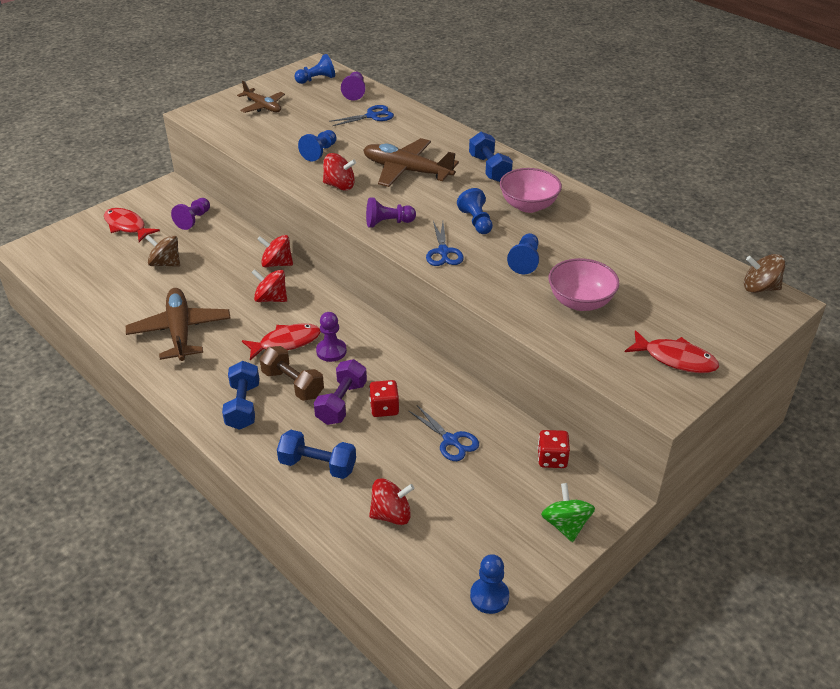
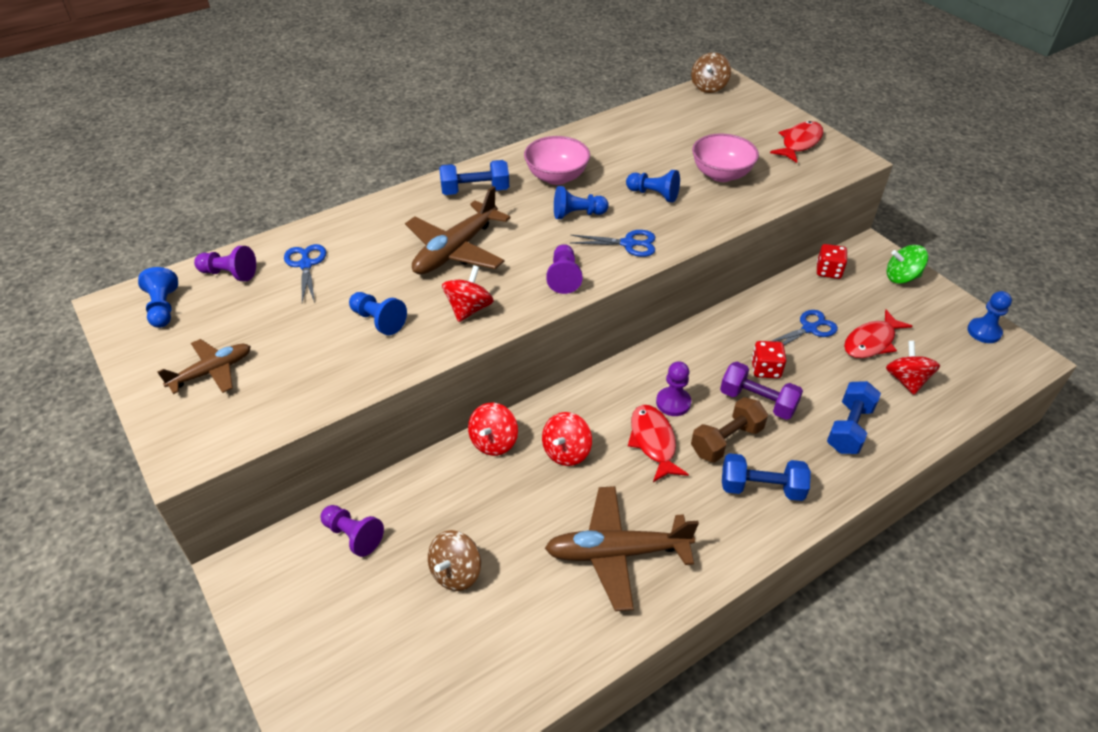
camera: 80 degrees left, 5 degrees up
red fish [104,208,160,242] -> red fish moved to [844,309,912,358]

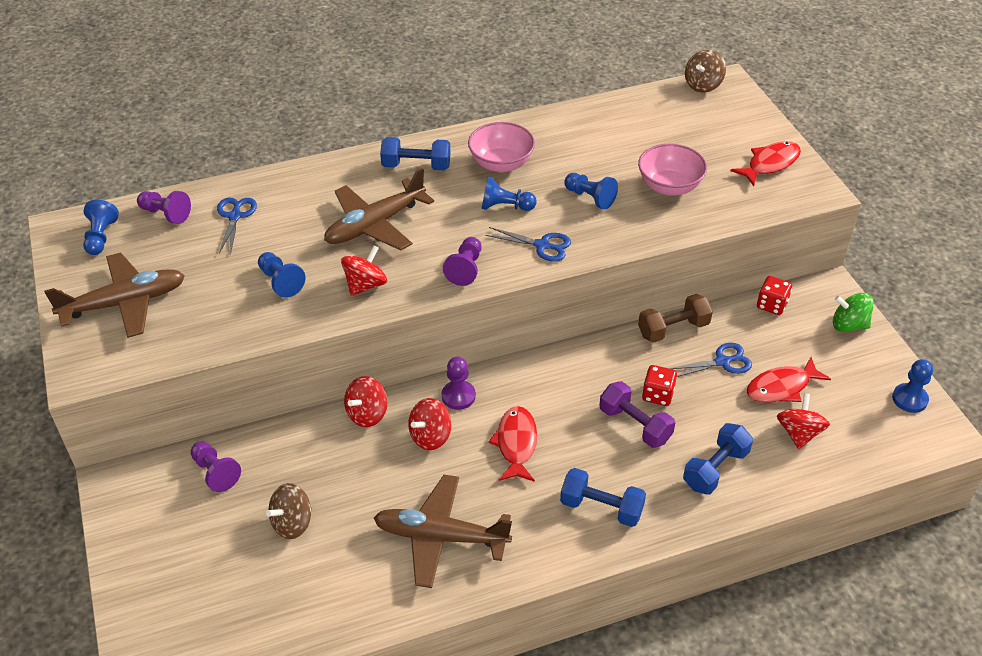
camera: 15 degrees right, 0 degrees up
brown plane [157,339,251,394] -> brown plane [44,253,185,338], size x1.63
purple pawn [656,361,691,416] -> purple pawn moved to [442,356,476,410]
brown dumbbell [691,397,768,463] -> brown dumbbell moved to [638,294,713,343]

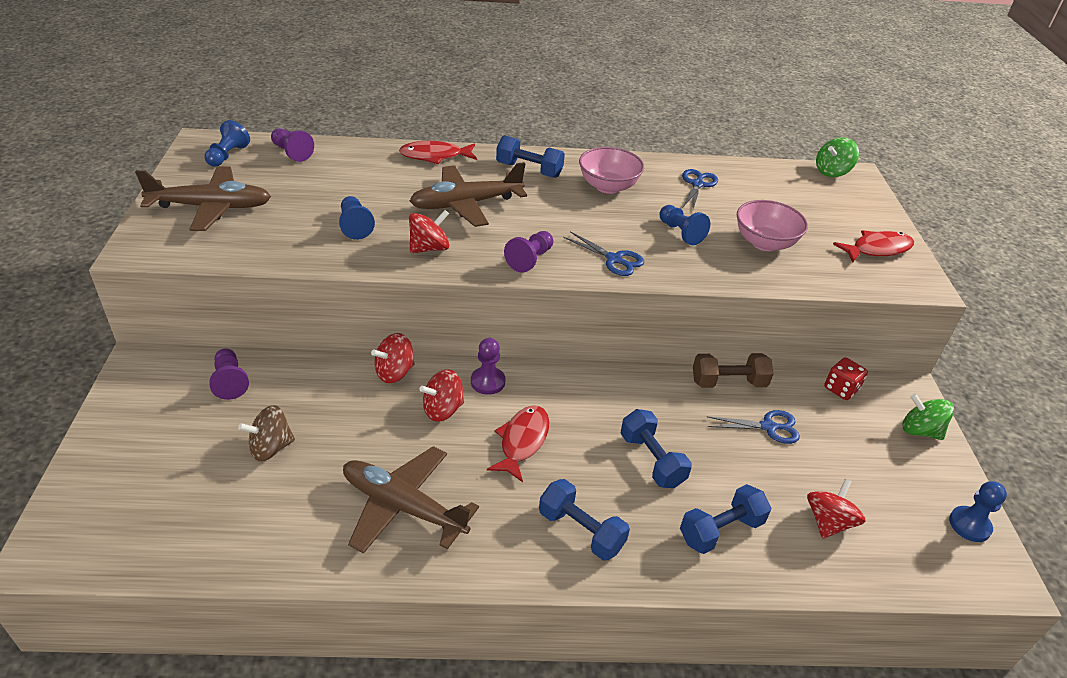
camera: 15 degrees right, 5 degrees down
blue scissors [217,198,257,255] -> blue scissors moved to [682,169,718,209]
blue pawn [481,177,537,211] -> none
purple dumbbell [599,381,675,448] -> blue dumbbell [620,409,692,488]
red dice [642,365,677,406] -> none
brown spinning top [685,50,726,93] -> green spinning top [816,137,859,177]
red fish [746,357,831,403] -> red fish moved to [399,140,477,164]

